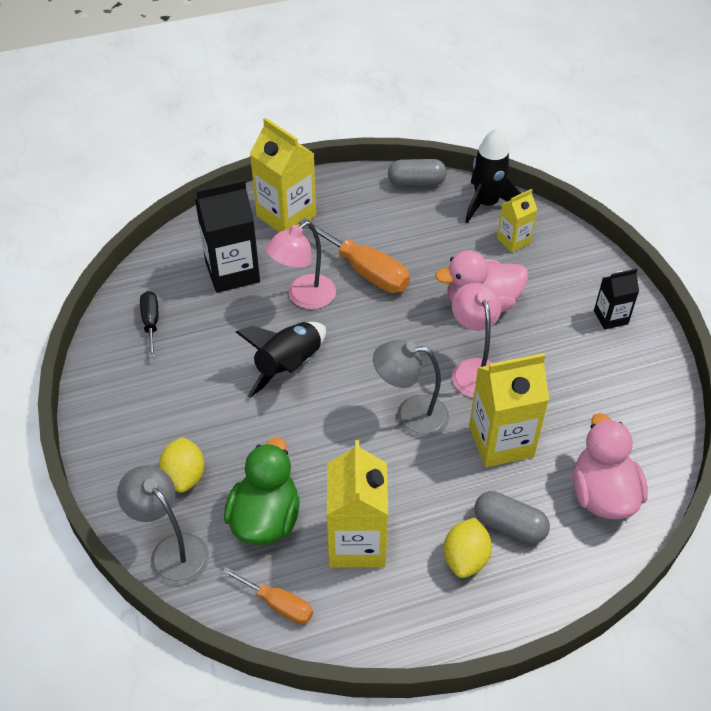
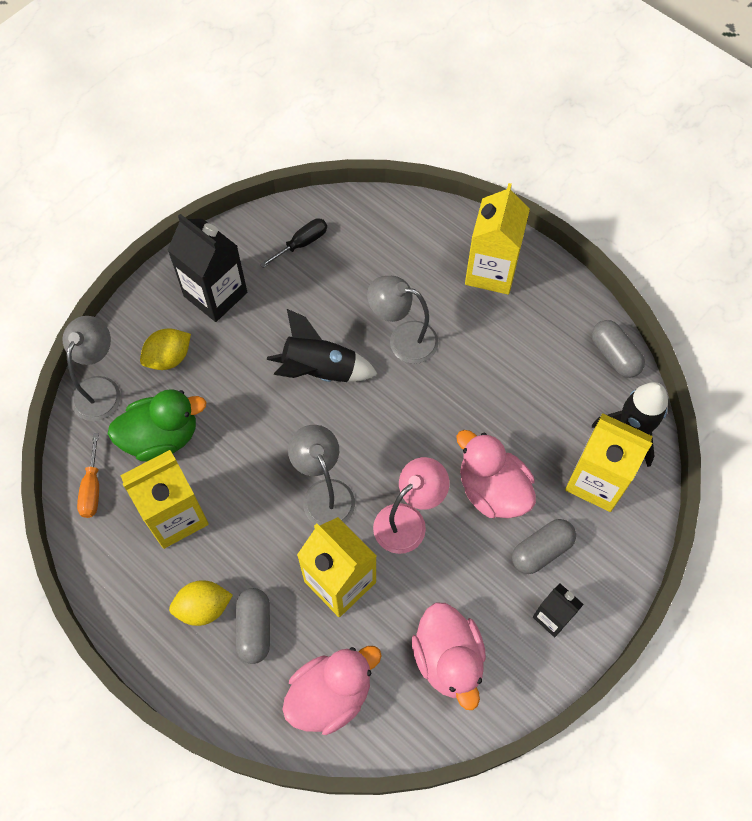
camera: 60 degrees right, 15 degrees up
black carton [195,179,260,293] -> black carton moved to [168,214,247,322]
pink lamp [266,221,336,309] -> grey lamp [367,276,438,364]
orange screwdriver [299,218,410,293] -> none
yellow carton [497,189,538,252] -> yellow carton [565,413,652,512], size x1.79
none -> pink duck [412,602,486,710]
none -> grey capsule [512,519,576,574]

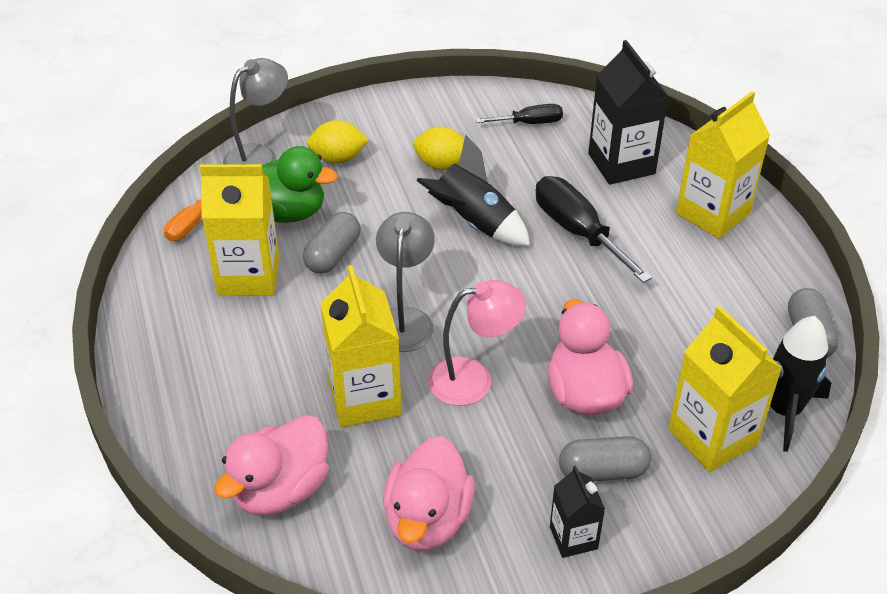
camera: 30 degrees right, 20 degrees down
black carton [168,214,247,322] -> black carton moved to [588,40,669,185]
yellow lemon [169,580,233,626] -> yellow lemon moved to [413,127,464,170]
grey capsule [236,588,270,664] -> grey capsule moved to [303,212,361,274]
pink duck [282,646,382,735] -> pink duck turned 135 degrees clockwise [214,415,329,516]
grey lamp [367,276,438,364] -> black screwdriver [536,176,652,283]

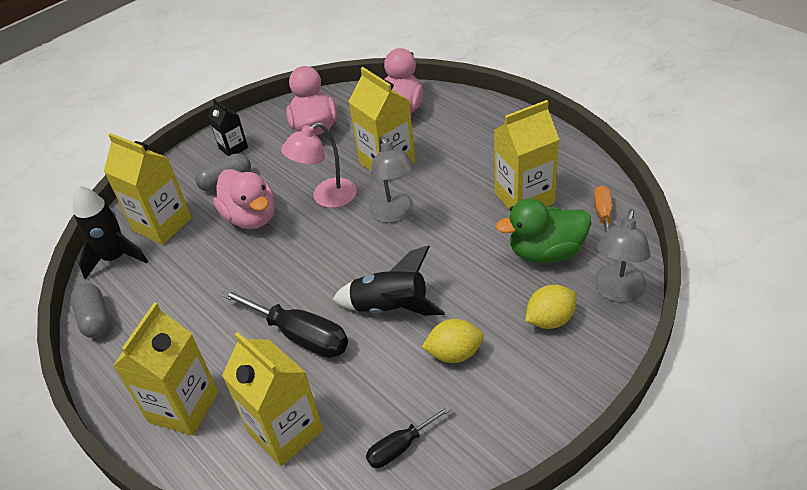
camera: 160 degrees right, 0 degrees up
grey capsule [303,212,361,274] -> none
black carton [588,40,669,185] -> yellow carton [222,332,323,466]

